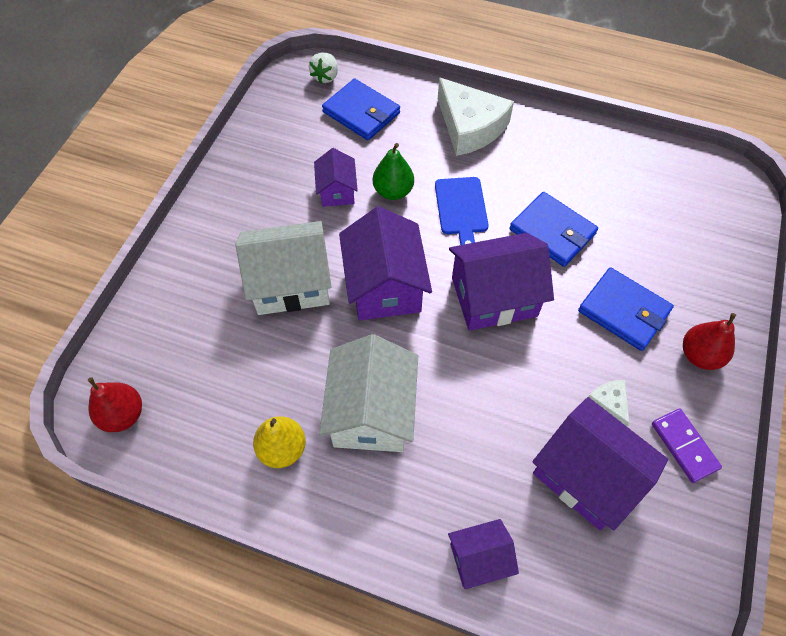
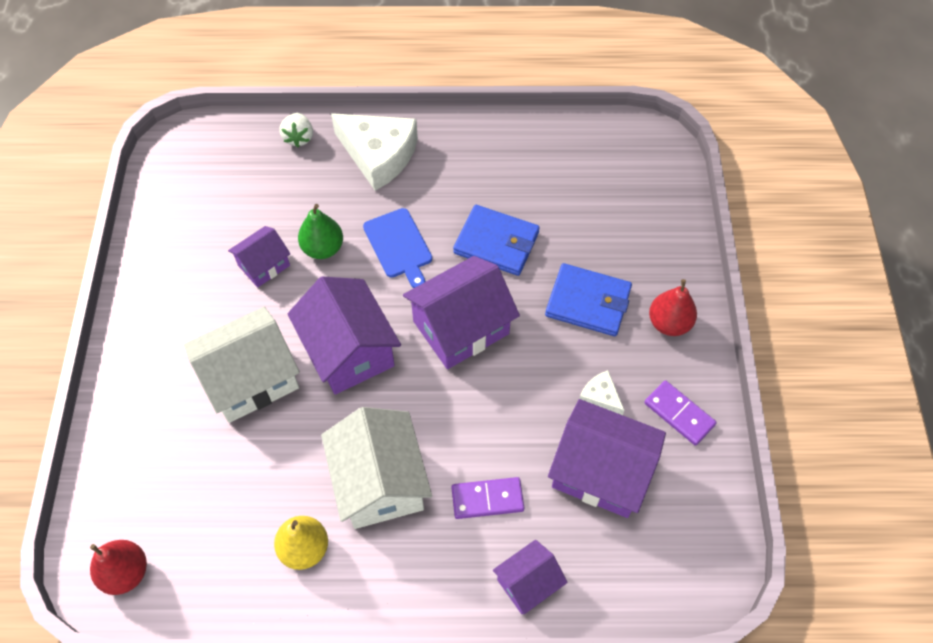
camera: 20 degrees left, 0 degrees up
white strawberry [309,53,338,83] -> white strawberry moved to [280,113,313,147]
purple house [314,148,358,207] -> purple house turned 75 degrees clockwise [228,226,291,288]
blue wallet [322,78,400,140] -> none
none -> purple domino [451,477,524,519]

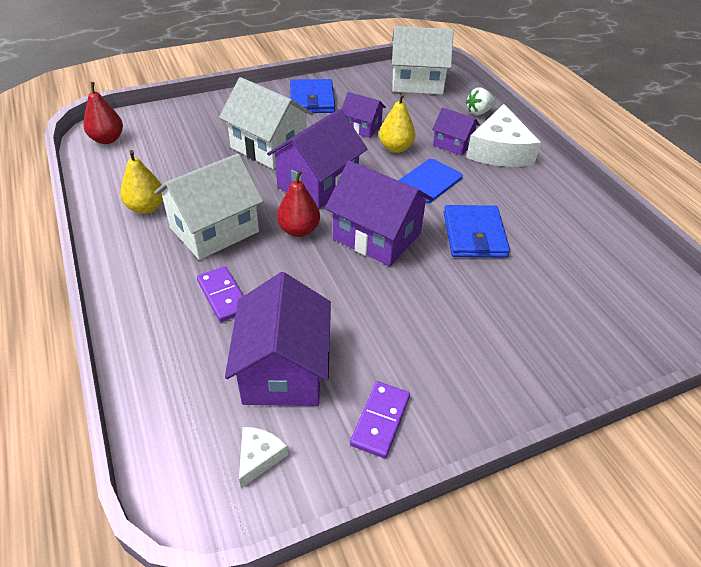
camera: 65 degrees right, 15 degrees down
green pear [298,204,343,259] -> yellow pear [379,93,416,153]
purple house [493,540,568,614] -> purple house moved to [432,107,480,156]
blue wallet [545,263,632,336] -> blue wallet moved to [290,79,335,113]
white cheese [579,370,625,415] -> white cheese moved to [239,427,288,488]
red pear [649,279,697,336] -> red pear moved to [277,170,320,237]
none -> white house [392,26,454,95]

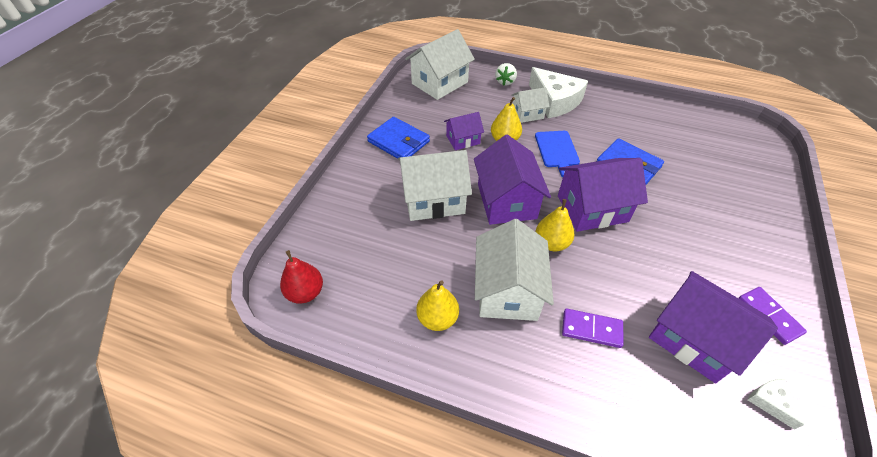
camera: 45 degrees left, 5 degrees up
red pear [277,170,320,237] -> yellow pear [535,199,574,251]
purple house [432,107,480,156] -> white house [511,87,550,123]

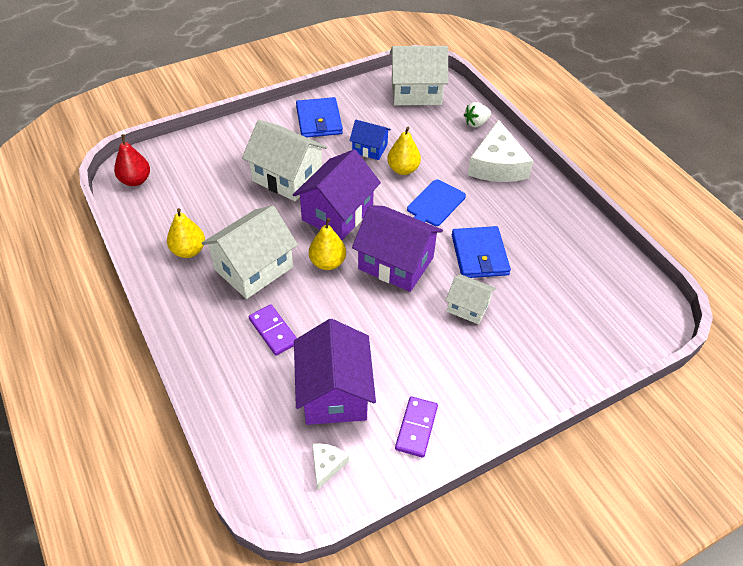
camera: 40 degrees right, 0 degrees up
purple house [444,112,484,150] -> blue house [349,120,391,160]
white house [511,87,550,123] -> white house moved to [446,274,496,325]

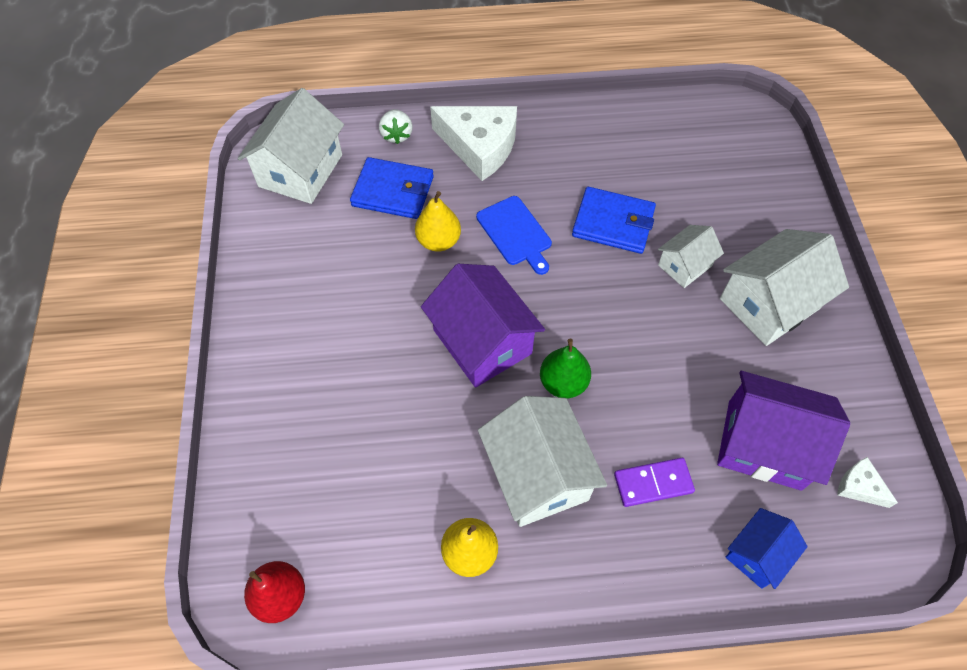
camera: 65 degrees left, 10 degrees up
white house [242,120,327,201] -> white house moved to [720,229,849,346]
blue wallet [296,97,343,137] -> blue wallet moved to [350,157,434,219]
yellow pear [309,218,346,270] -> green pear [540,339,591,398]
blue house [349,120,391,160] -> blue house moved to [725,508,808,589]
purple house [352,205,443,292] -> none
purple domino [395,397,438,458] -> none

